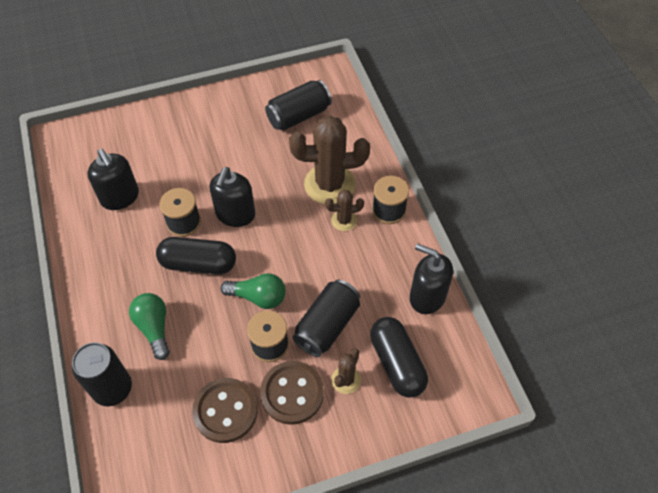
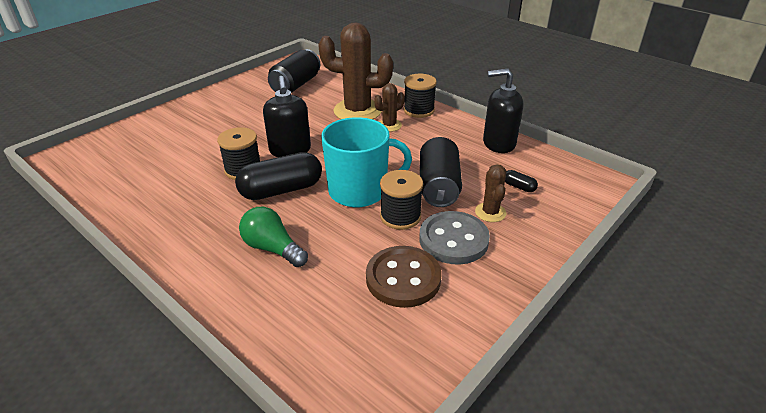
camera: 30 degrees left, 20 degrees down
black can [72,342,132,406] -> none
black soap dispenser [88,149,139,210] -> none
green light bulb [221,273,286,309] -> turquoise mug [321,117,412,207]
brown button [260,361,324,425] -> grey button [419,211,490,265]
brown cactus [289,116,370,205] -> brown cactus turned 45 degrees clockwise [318,22,393,119]
black capsule [370,317,428,397] -> black capsule [505,170,538,192], size x0.42

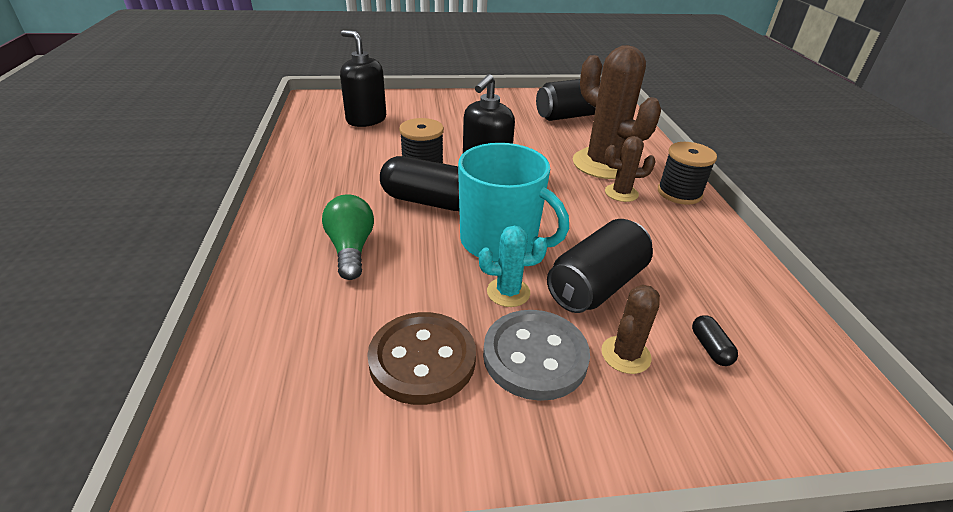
camera: 40 degrees right, 0 degrees up
black spool [380,170,423,230] -> turquoise cactus [479,225,547,307]
black soap dispenser [483,68,524,153] -> black soap dispenser moved to [340,30,386,127]

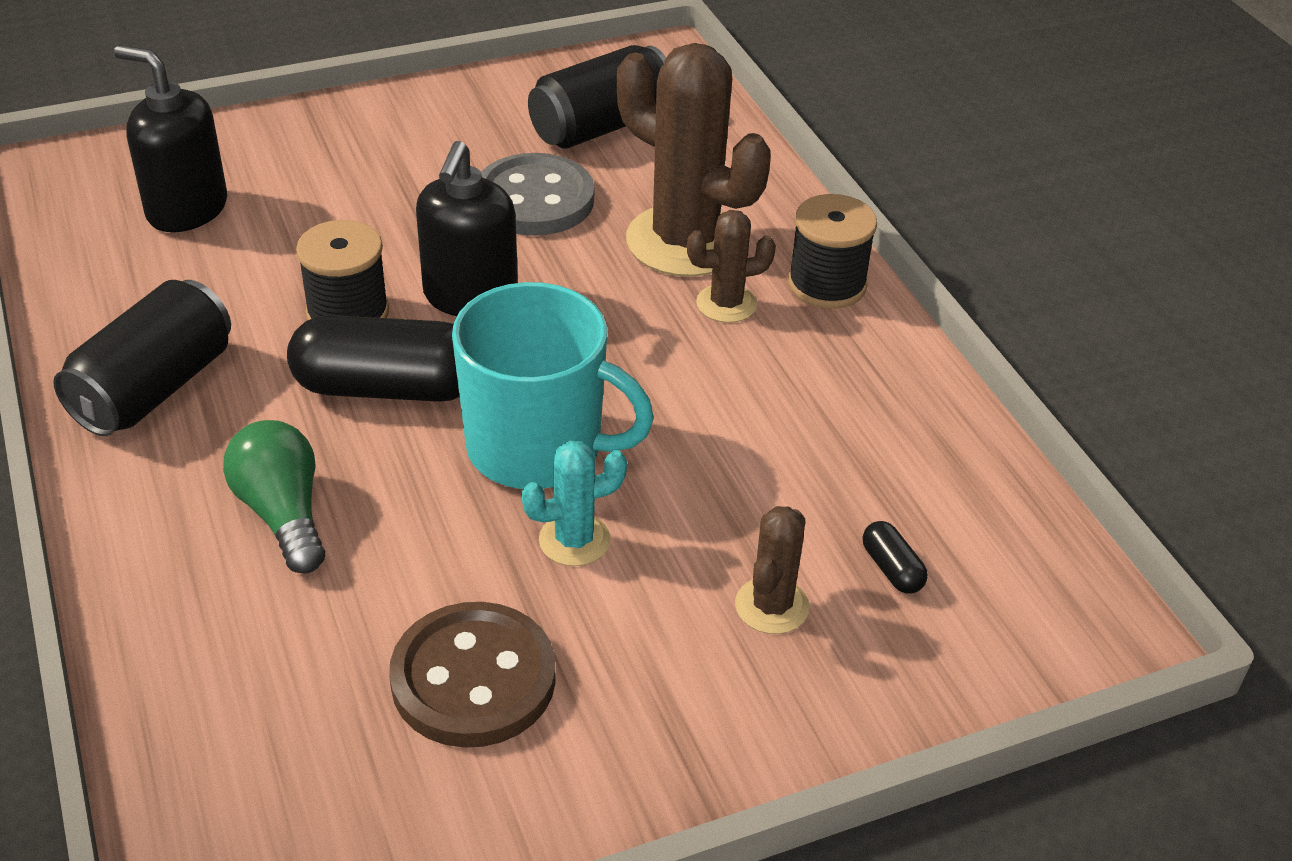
camera: 15 degrees left, 5 degrees up
grey button [483,310,590,401] -> grey button moved to [481,153,594,236]
black can [547,219,653,313] -> black can moved to [53,280,231,436]

